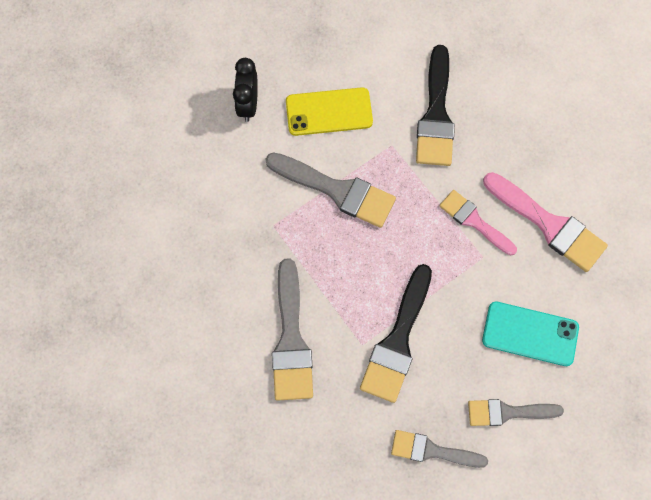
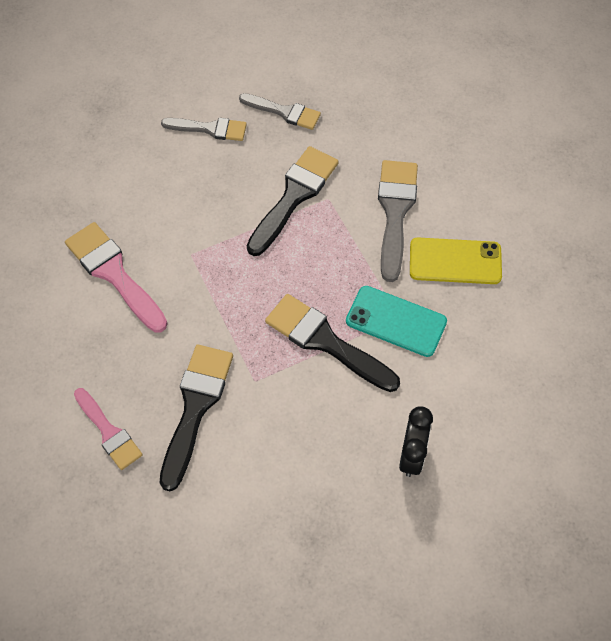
camera: 170 degrees left, 10 degrees down
grey brush [265,152,396,228] -> black brush [265,294,400,392]
yellow phone [286,87,373,136] -> yellow phone moved to [410,238,502,284]
pink brush [439,190,517,256] -> pink brush moved to [74,388,143,470]
turquoise phone [482,301,579,366] -> turquoise phone moved to [346,286,447,357]

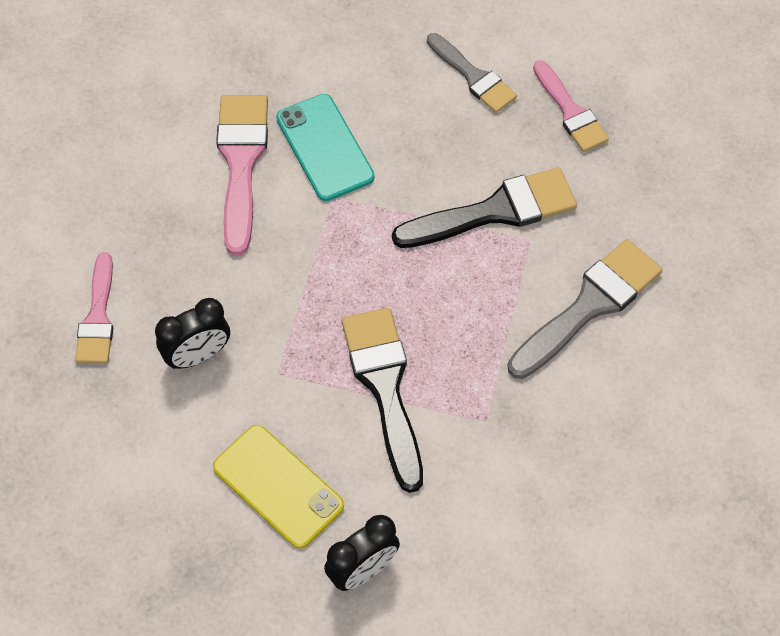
camera: 40 degrees right, 0 degrees up
black brush [159,345,233,491] -> black clock [155,298,230,369]
grey brush [239,93,321,130] -> pink brush [533,60,609,152]
turquoise phone [346,286,447,357] -> turquoise phone moved to [276,94,374,201]
yellow phone [410,238,502,284] -> yellow phone moved to [213,425,344,549]

